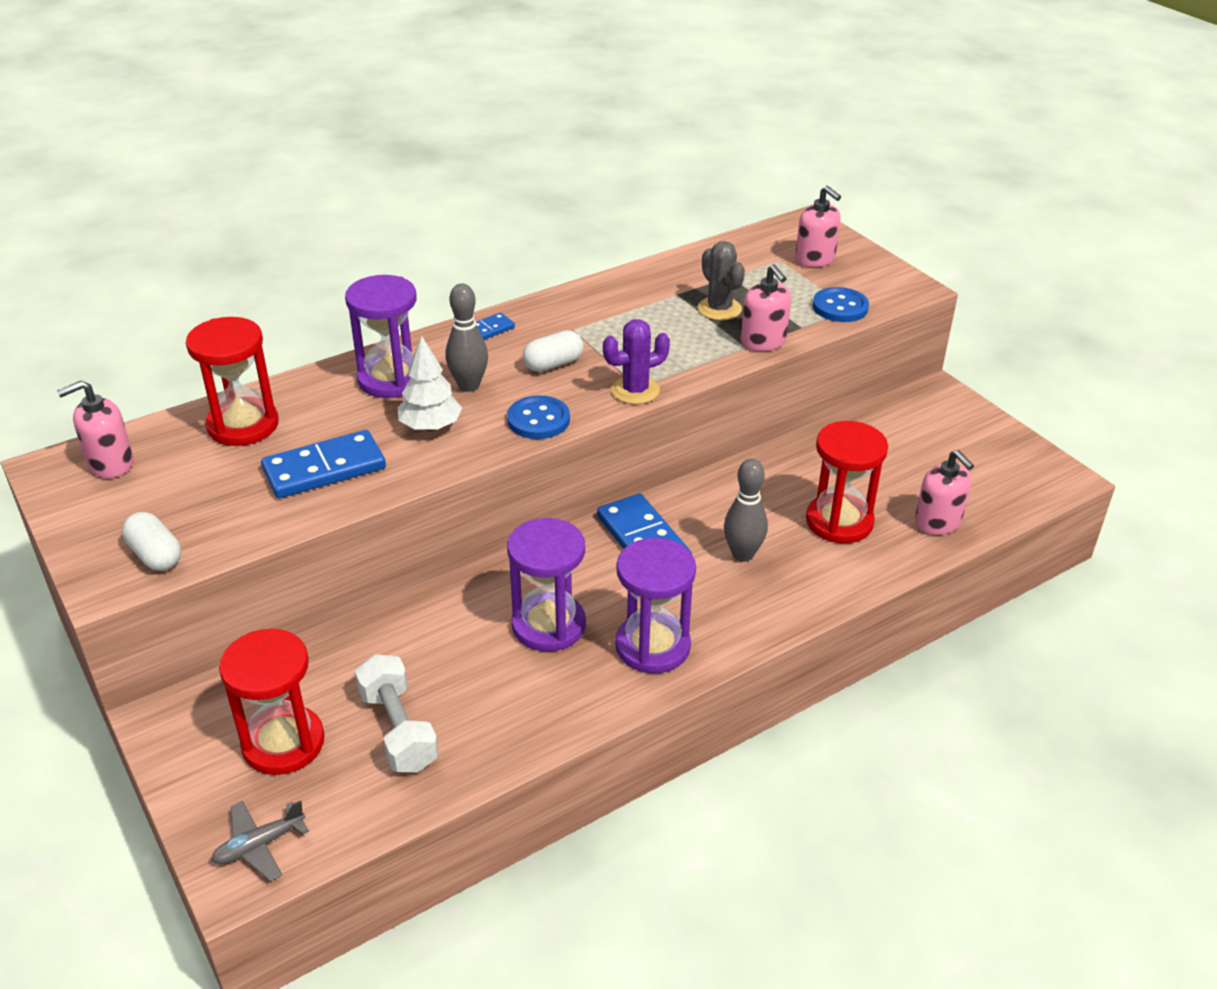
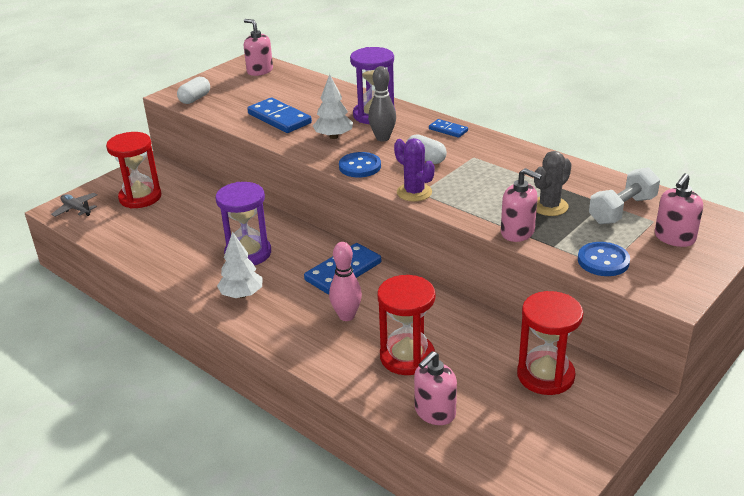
camera: 75 degrees right, 5 degrees down
red hourglass [186,317,279,446] -> red hourglass moved to [517,291,583,395]
white dumbbell [355,654,439,773] -> white dumbbell moved to [589,167,660,224]
purple hourglass [615,538,696,673] -> white tree [217,232,262,298]
grey bowling pin [724,459,768,562] -> pink bowling pin [329,242,362,321]
pink soap dispenser [741,264,791,351] -> pink soap dispenser turned 105 degrees counterclockwise [501,168,542,242]

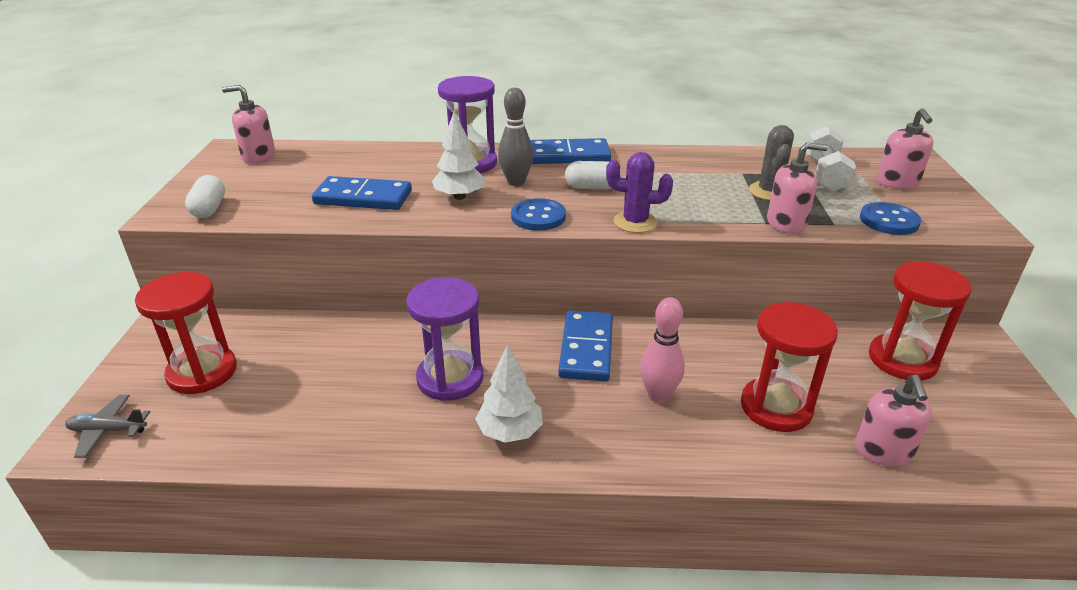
camera: 40 degrees left, 0 degrees up
blue domino [429,119,468,138] -> blue domino [530,138,611,164], size x1.87

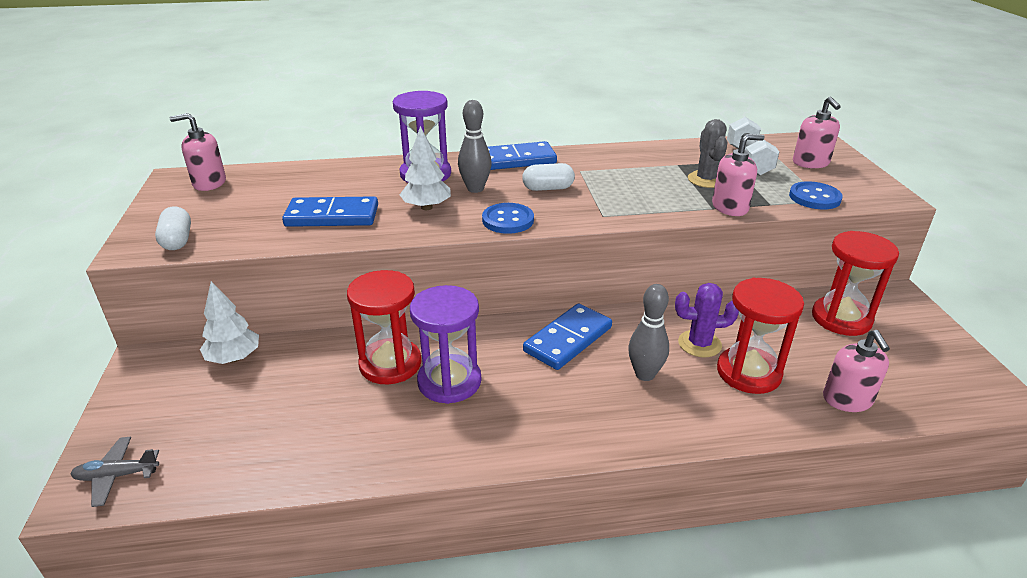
camera: 10 degrees left, 0 degrees up
red hourglass [135,272,237,394] -> red hourglass moved to [347,270,422,384]
white tree [475,345,543,443] -> white tree moved to [200,281,259,364]
blue domino [558,310,613,381] -> blue domino turned 45 degrees clockwise [523,303,612,370]
purple cactus [606,152,673,233] -> purple cactus moved to [675,283,739,358]
pink bowling pin [640,297,685,403] -> grey bowling pin [628,284,669,381]

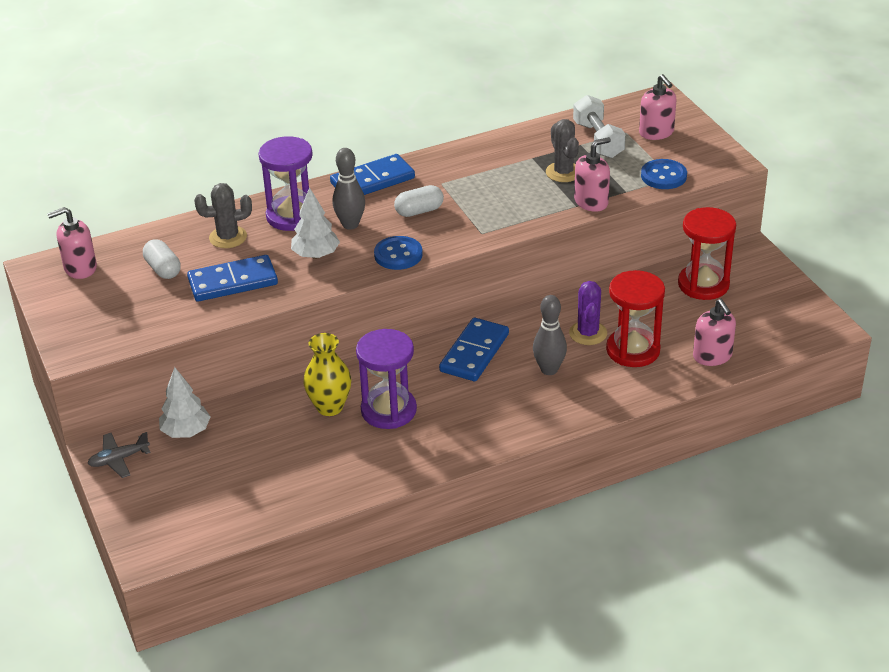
camera: 15 degrees left, 5 degrees up
grey plane [71,437,159,507] -> grey plane moved to [87,432,151,478]
white capsule [155,207,191,250] -> white capsule moved to [143,239,181,279]
red hourglass [347,270,422,384] -> yellow vase [303,333,351,416]
purple cactus [675,283,739,358] -> purple cactus turned 75 degrees counterclockwise [569,281,607,345]
none -> grey cactus [194,183,252,248]

